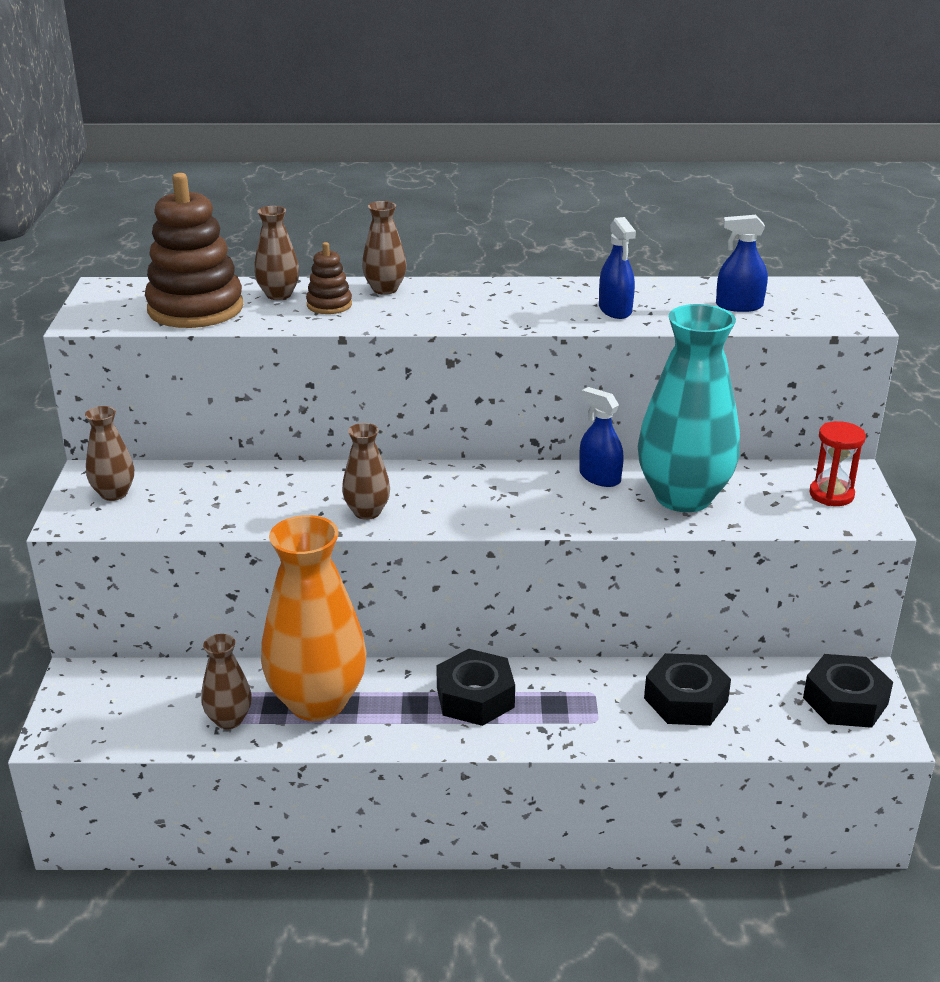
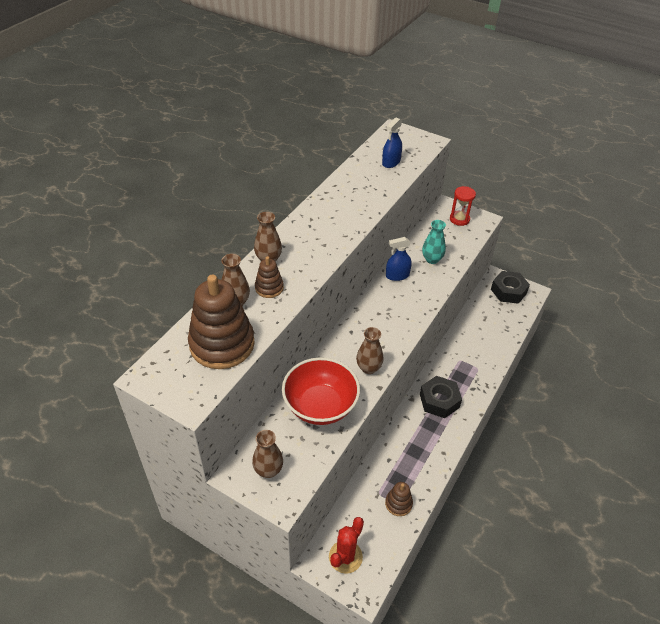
camera: 60 degrees left, 15 degrees up
brown vase [201,634,252,729] -> brown stacking toy [385,482,413,516]
orange vase [261,515,367,721] -> none
blue spray bottle [599,217,636,319] -> none
turquoise vase [638,304,740,512] -> turquoise vase [422,220,446,264], size x0.47
black nut [644,653,731,726] -> none
none -> red bowl [282,357,360,425]
none -> red cactus [329,517,364,574]

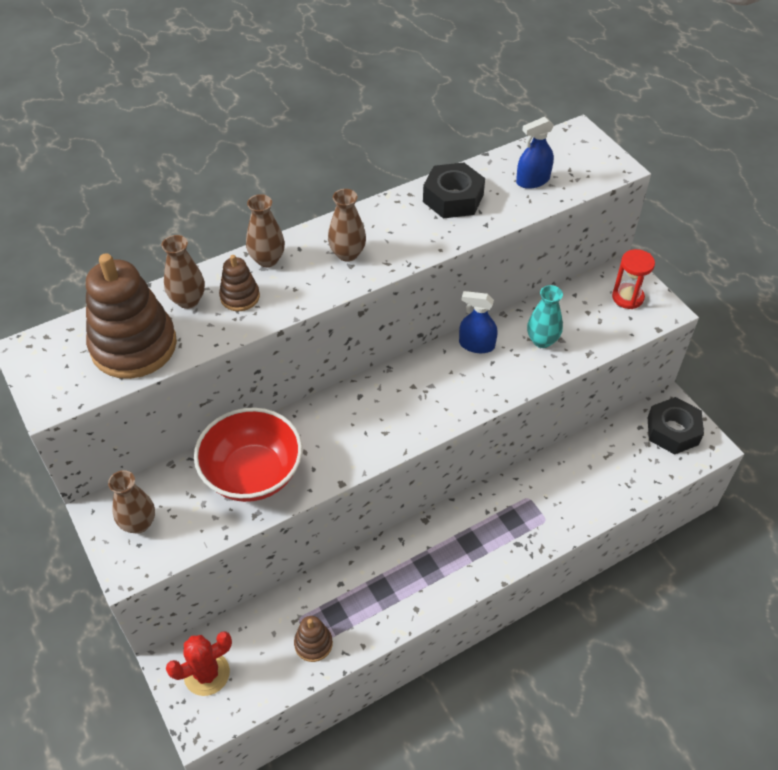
camera: 30 degrees right, 5 degrees up
brown vase [356,327,384,374] -> brown vase moved to [328,189,366,262]
black nut [420,376,462,418] -> black nut moved to [423,163,485,218]

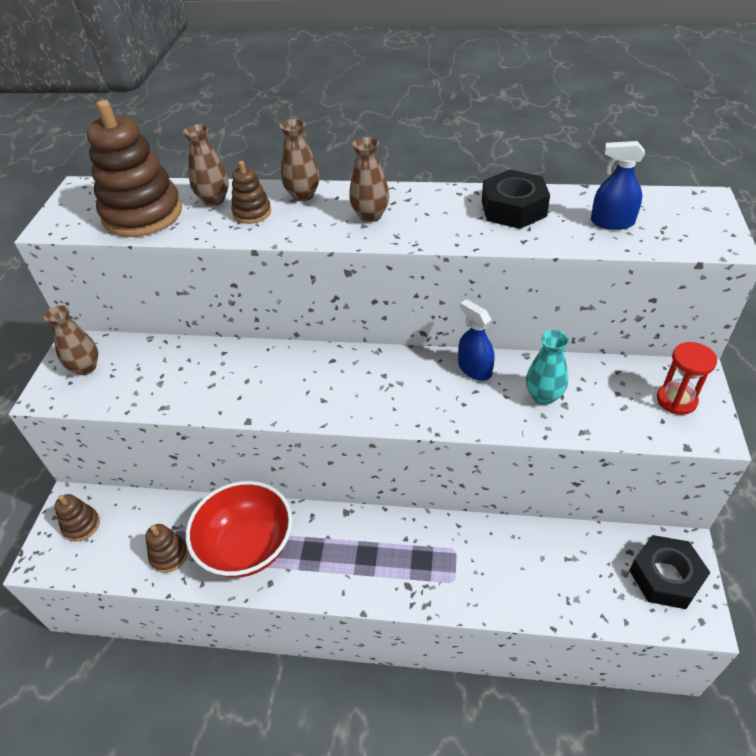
camera: 40 degrees right, 5 degrees down
red cactus [166,631,232,696] -> brown stacking toy [54,494,100,542]
red bowl [194,408,302,502] -> red bowl moved to [186,481,292,578]

